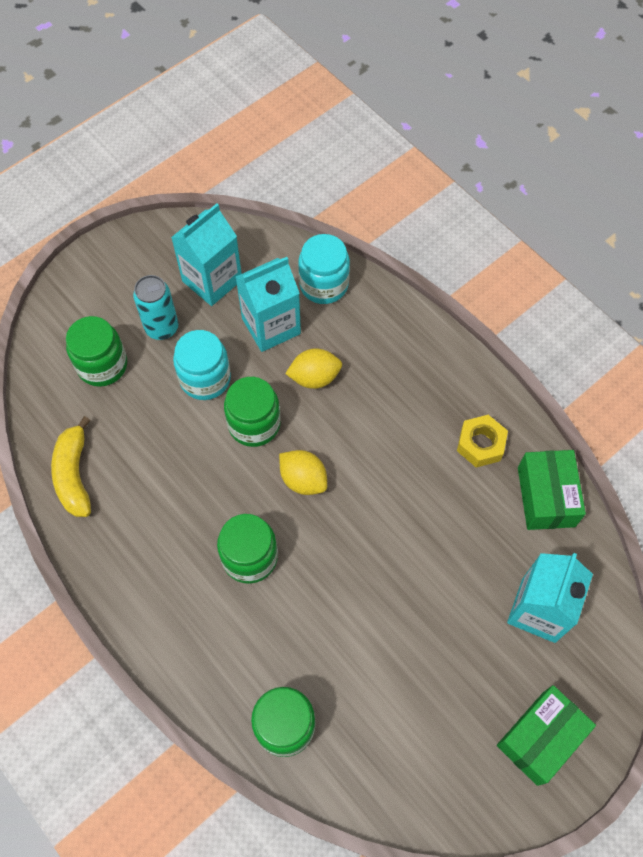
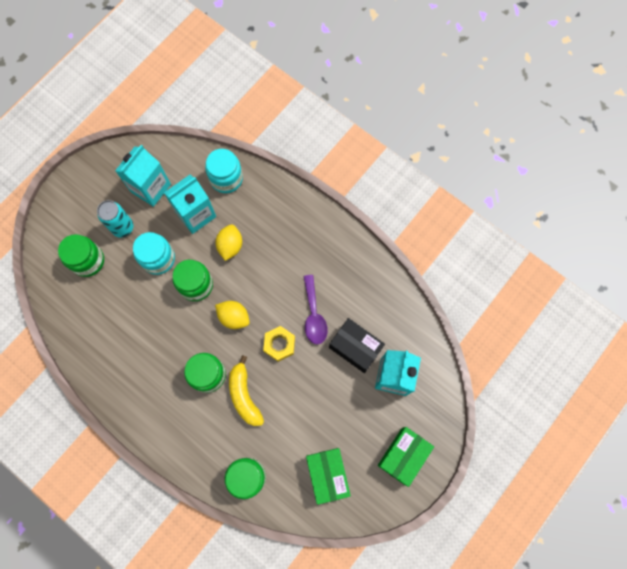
camera: 10 degrees left, 10 degrees up
yellow banana [51,416,91,517] -> yellow banana moved to [229,355,264,426]
yellow lemon [285,348,342,389] -> yellow lemon turned 60 degrees counterclockwise [215,224,242,261]
yellow nut [457,415,508,468] -> yellow nut moved to [263,326,295,362]
green box [518,450,586,530] -> green box moved to [306,448,351,505]
none -> purple spoon [303,275,328,344]
none -> black box [329,318,385,373]

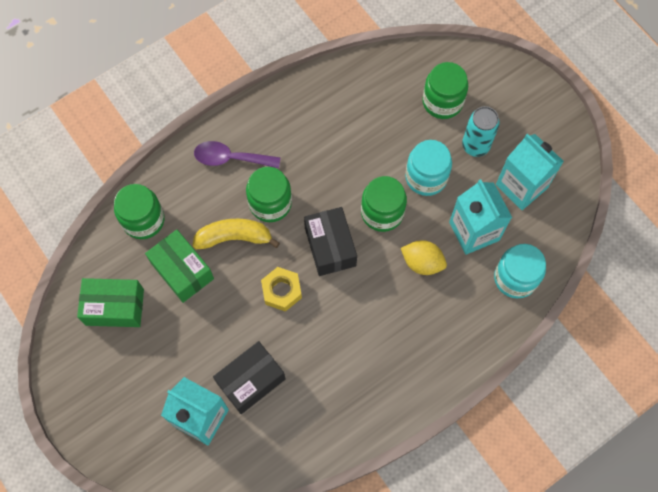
camera: 105 degrees right, 5 degrees down
yellow lemon [215,301,250,329] -> black box [304,207,357,276]
purple spoon [303,275,328,344] -> purple spoon moved to [194,141,281,168]
green box [378,427,434,487] -> green box moved to [145,230,214,303]

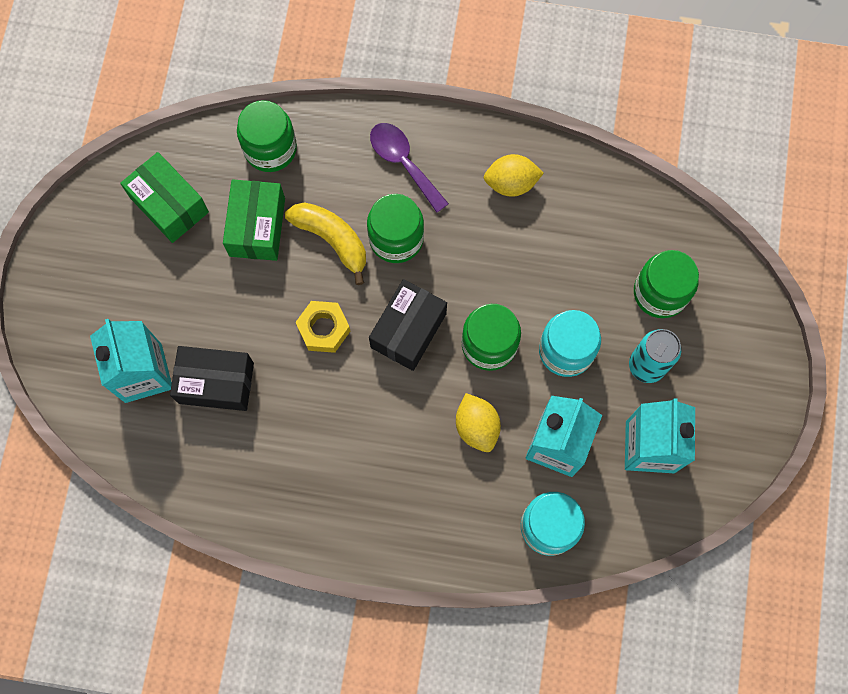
camera: 45 degrees right, 5 degrees up
none -> yellow lemon [484,154,544,197]

